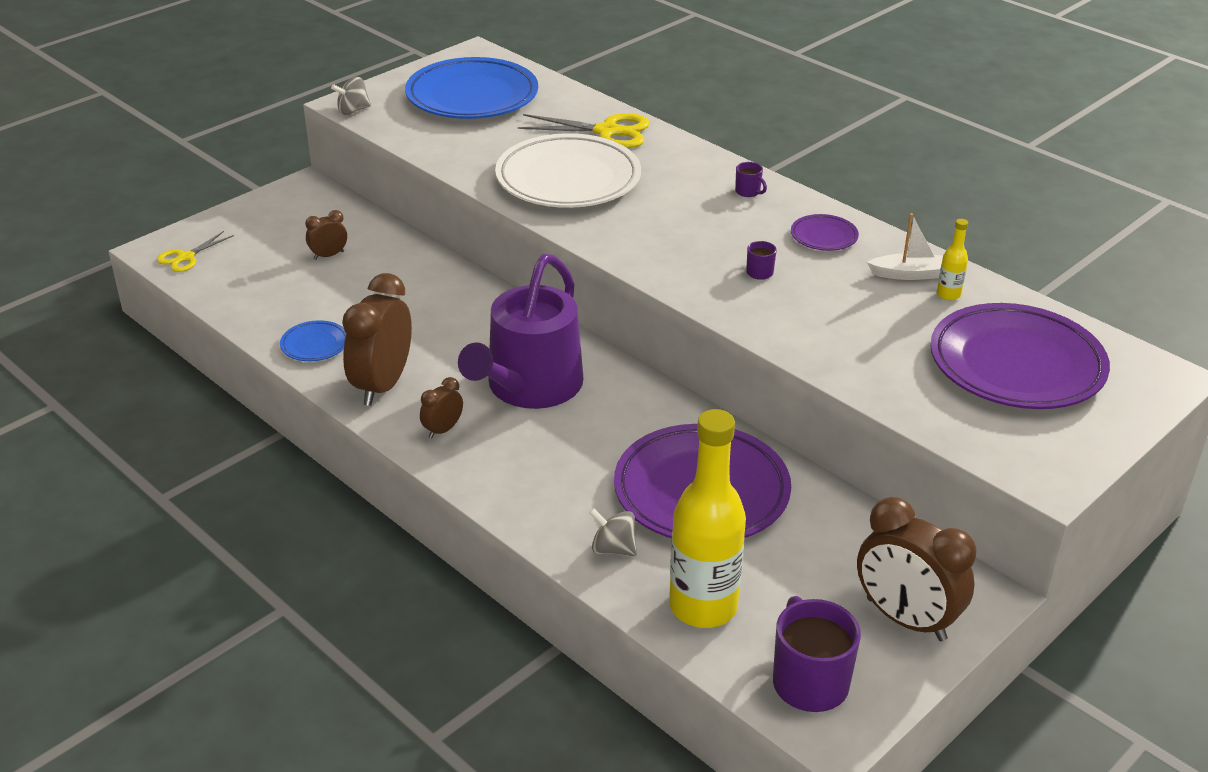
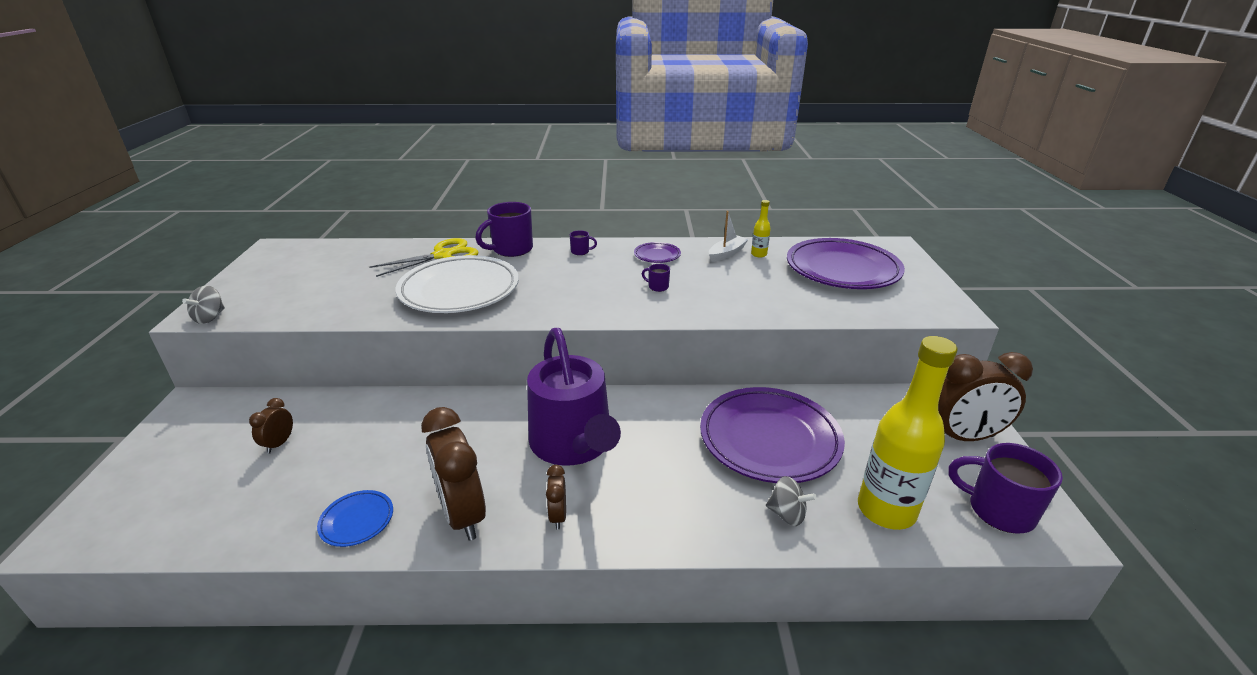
camera: 45 degrees left, 5 degrees down
yellow scissors [157,231,234,272] -> none
blue plate [405,57,538,119] -> none
grey spinning top [589,508,637,556] -> grey spinning top turned 135 degrees counterclockwise [766,476,817,526]
none -> purple mug [475,202,533,257]

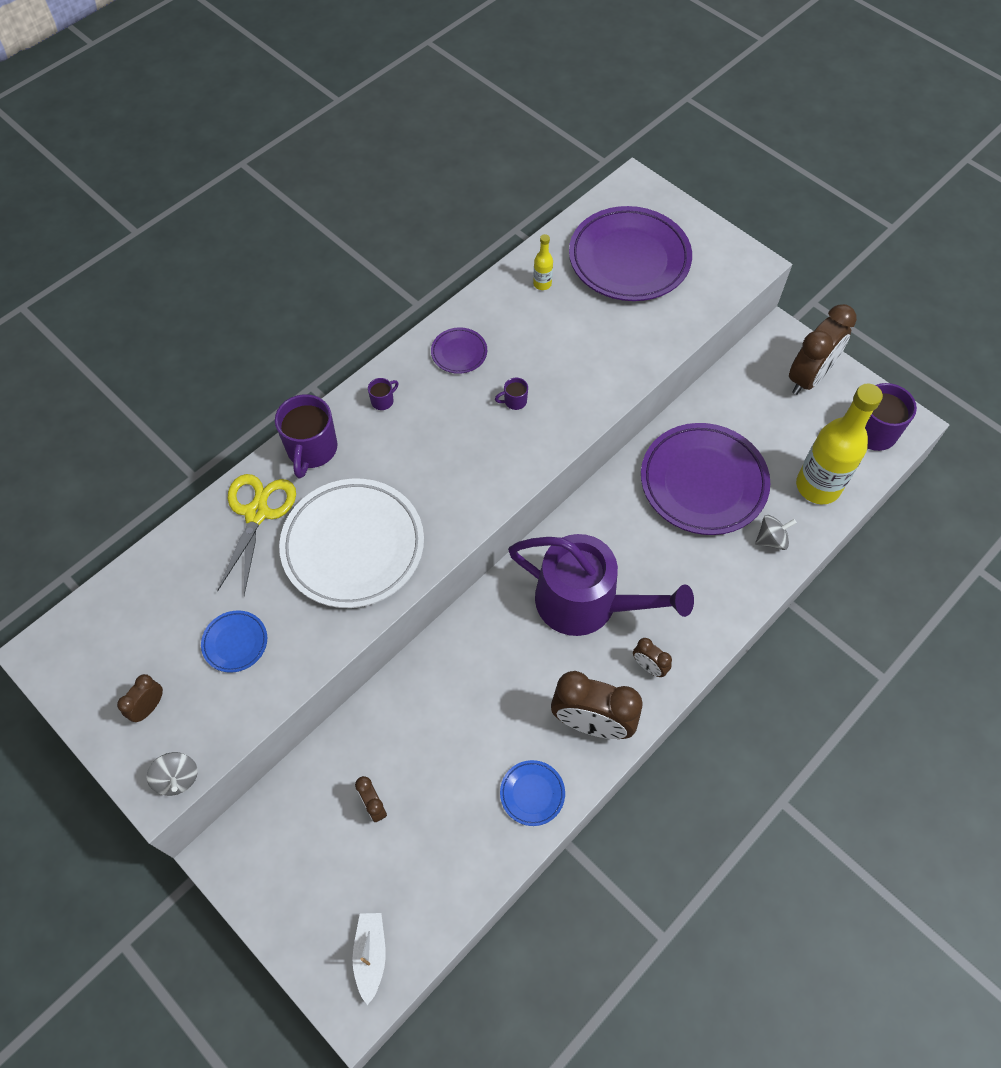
camera: 45 degrees left, 30 degrees up
white boat [709,211,749,262] -> white boat moved to [352,913,386,1005]
none -> brown clock [117,674,163,722]
none -> blue plate [201,610,267,673]

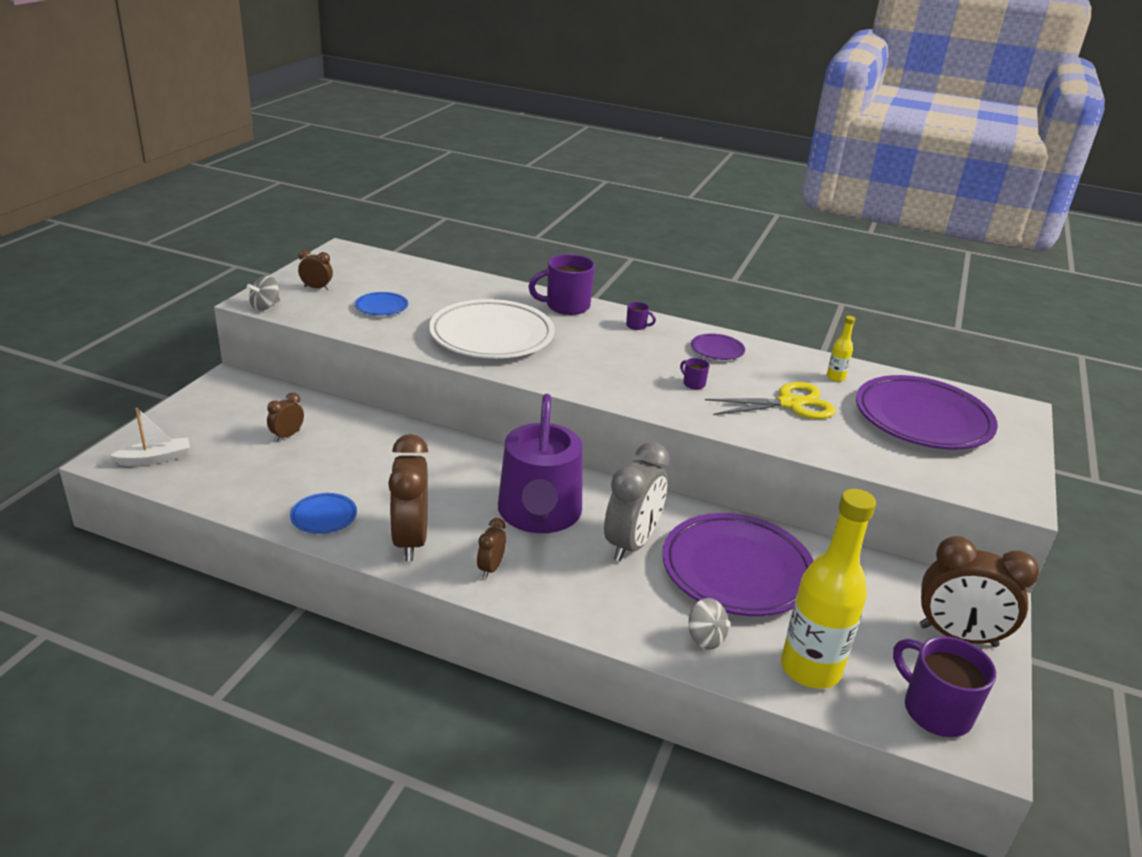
camera: 65 degrees right, 30 degrees down
yellow scissors [217,474,296,595] -> yellow scissors moved to [705,382,836,419]
none -> grey clock [604,442,669,562]

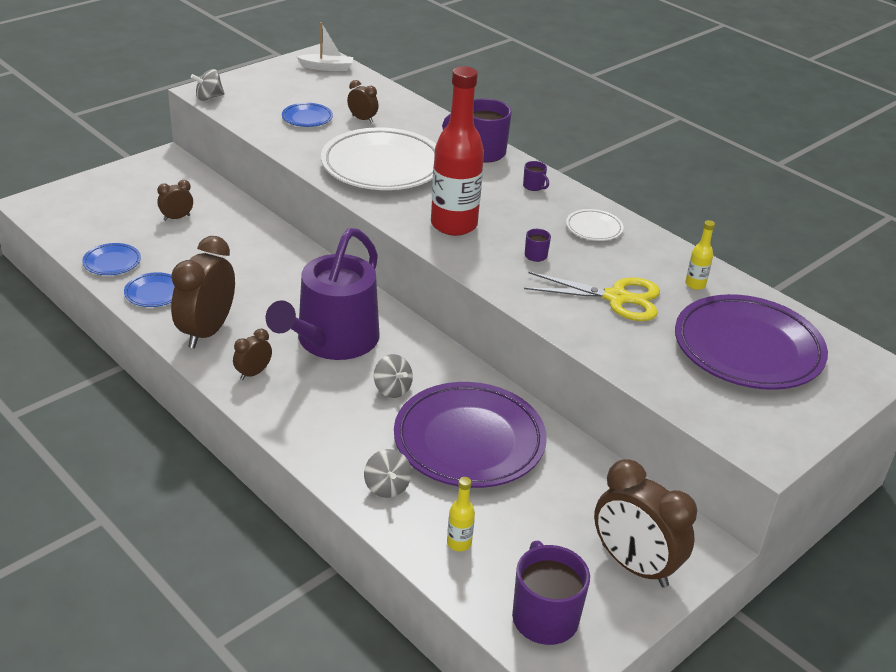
camera: 25 degrees right, 5 degrees up
white boat [110,408,190,466] -> white boat moved to [297,22,353,71]
brown clock [298,250,333,290] -> brown clock moved to [347,80,378,123]
grey clock [604,442,669,562] -> grey spinning top [374,354,413,398]
purple plate [691,334,745,360] -> white plate [566,209,624,241]
yellow bottle [781,489,876,689] -> yellow bottle [447,477,475,551], size x0.42
none -> blue plate [82,243,141,275]
none -> red bottle [431,66,484,236]

